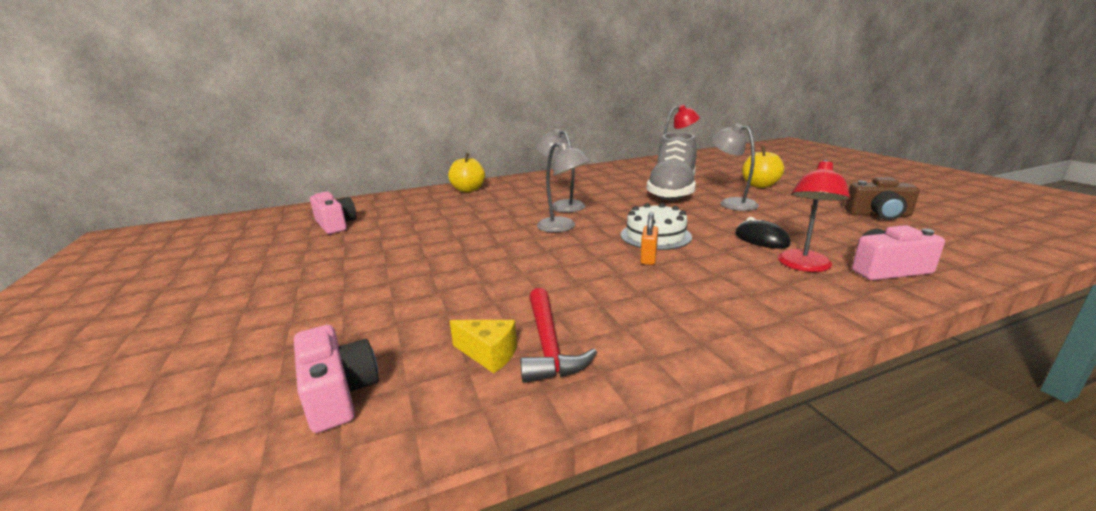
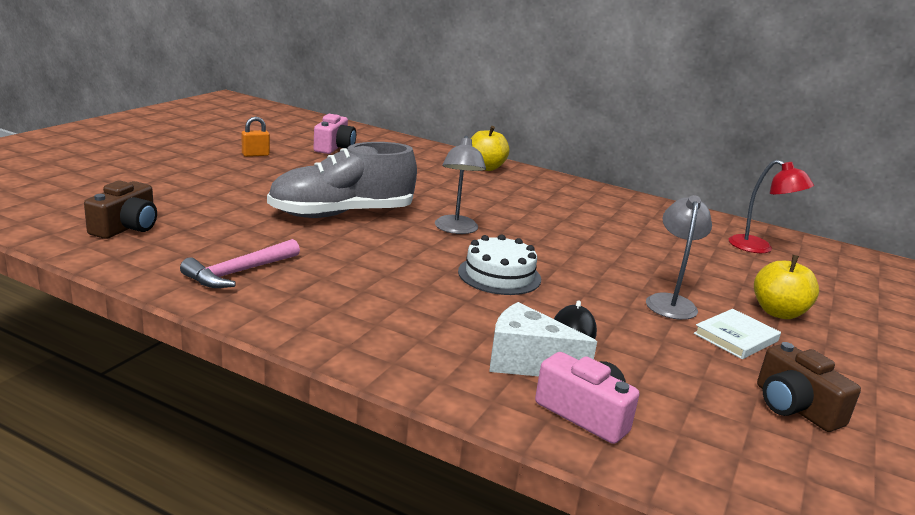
camera: 45 degrees right, 0 degrees up
pink camera [294,325,379,433] -> brown camera [84,181,157,239]
yellow cheese [450,320,517,373] -> none
red hammer [520,288,597,383] -> pink hammer [180,239,300,288]
grey lamp [536,128,585,213] -> none
orange padlock [640,212,658,265] -> orange padlock moved to [242,117,270,157]
grey shoe [646,132,697,200] -> grey shoe moved to [267,142,417,218]
red lamp [778,159,850,272] -> white cheese [489,302,597,376]
none -> white book [694,309,781,359]

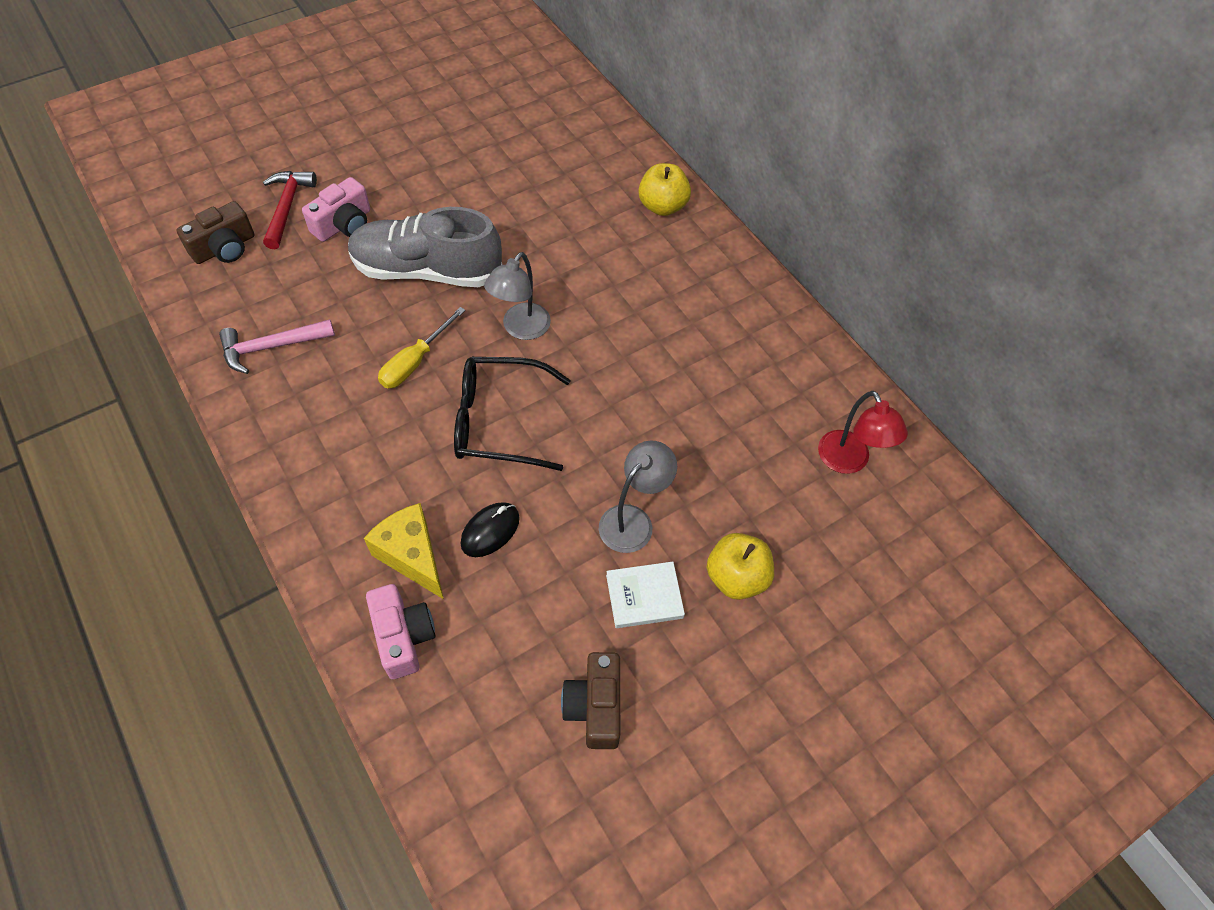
camera: 30 degrees right, 35 degrees up
orange padlock [242,117,270,157] -> none
pink camera [314,114,356,154] -> pink camera moved to [302,177,370,242]
white cake [458,234,541,295] -> black glasses [454,357,571,471]
white cheese [489,302,597,376] -> yellow cheese [364,503,444,599]
none -> red hammer [263,171,317,249]
none -> yellow screwdriver [378,307,466,389]

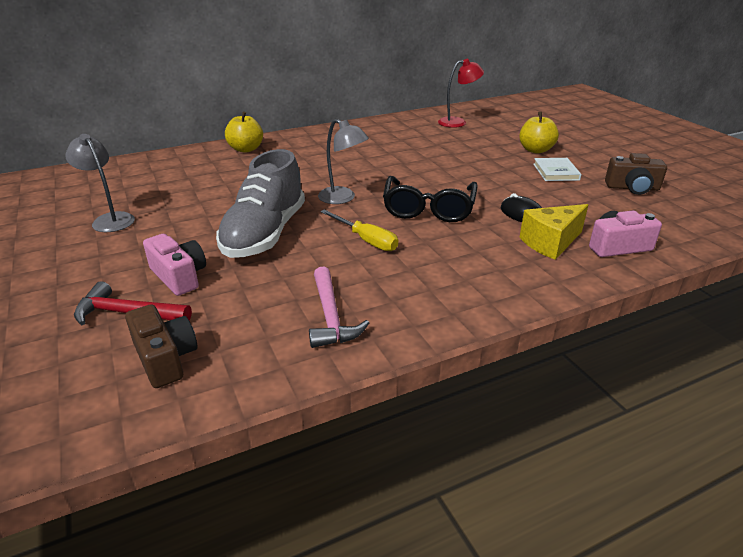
camera: 80 degrees left, 25 degrees down
grey lamp [599,441,677,553] -> grey lamp moved to [65,134,135,232]

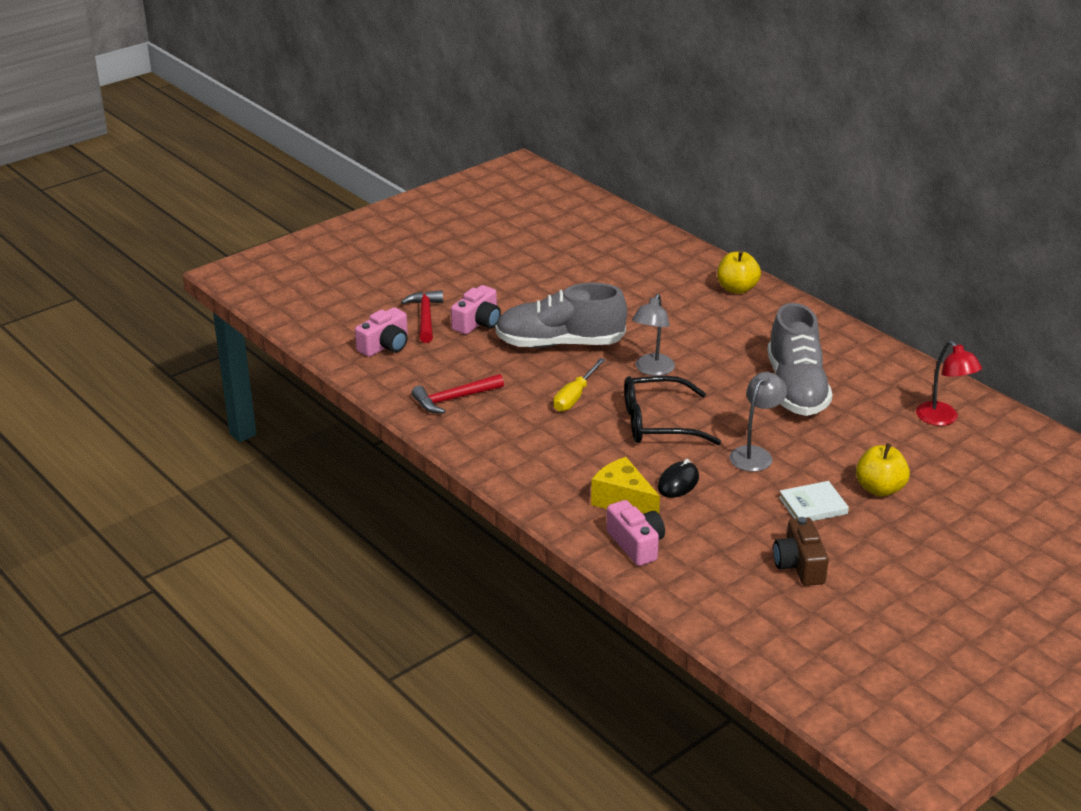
camera: 75 degrees right, 0 degrees up
grey lamp [65,134,135,232] -> grey lamp moved to [729,372,787,472]
brown camera [125,304,197,388] -> pink camera [355,307,408,357]
pink hammer [309,267,369,348] -> red hammer [411,374,504,414]
none -> grey shoe [768,303,832,416]

